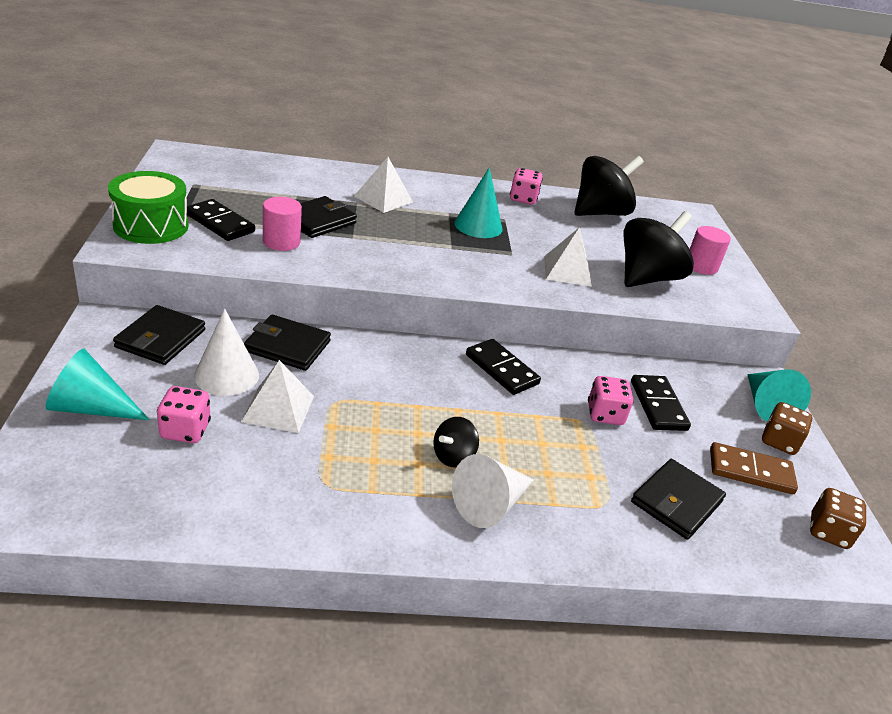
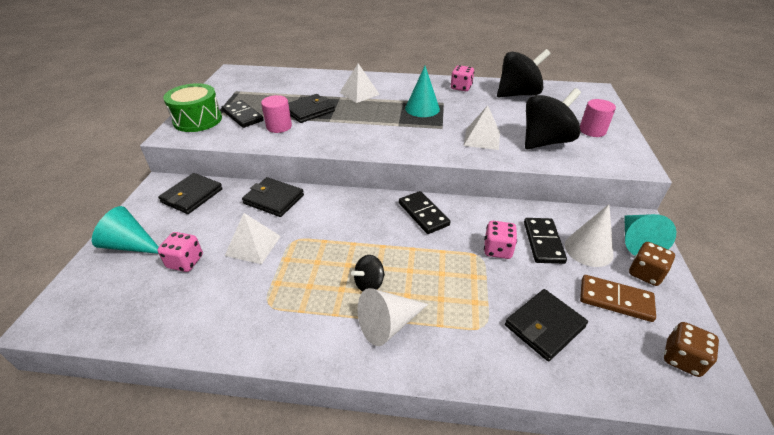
camera: 15 degrees right, 5 degrees up
white cone [194,309,259,396] -> white cone moved to [565,204,614,267]

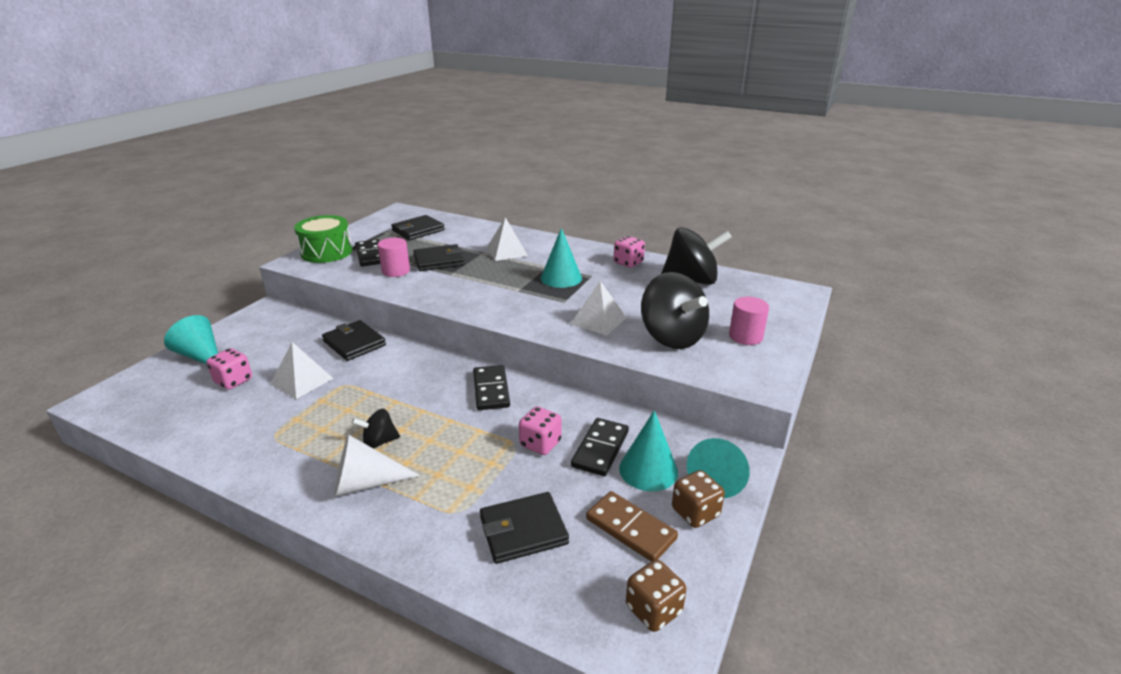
camera: 20 degrees right, 10 degrees down
black wallet [158,173,223,214] -> black wallet moved to [391,215,445,240]
black spinning top [525,88,581,149] -> black spinning top turned 75 degrees clockwise [641,272,709,349]
white cone [565,204,614,267] -> turquoise cone [619,410,678,492]

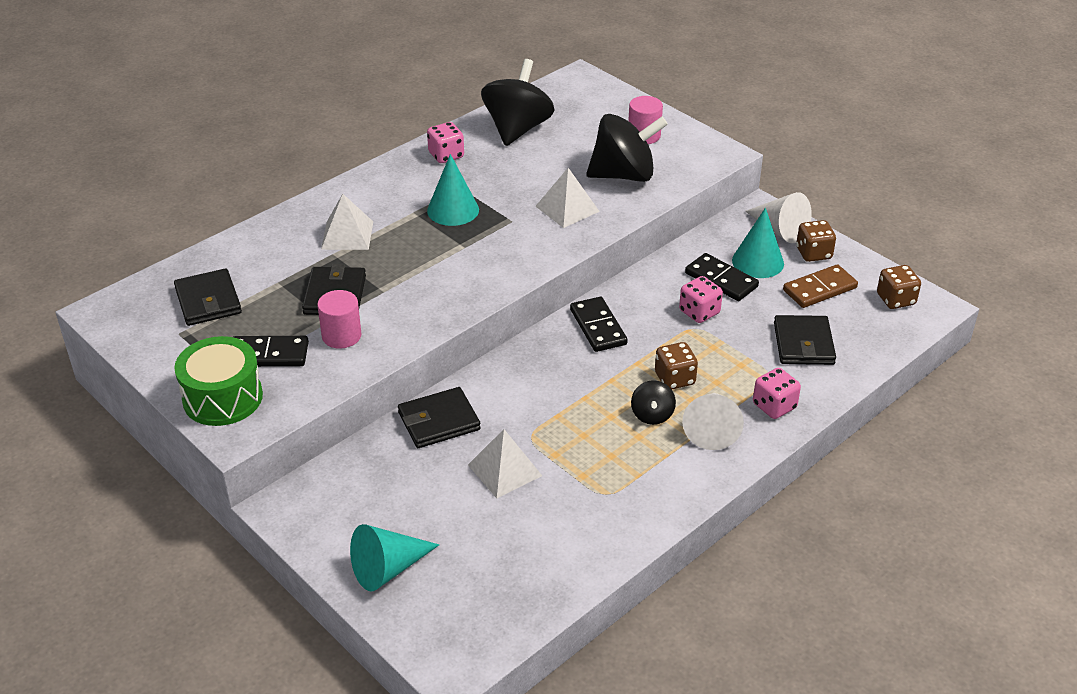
camera: 70 degrees left, 10 degrees up
pink dice [207,348,252,390] -> pink dice moved to [753,368,801,419]
black domino [473,365,510,410] -> black domino turned 60 degrees clockwise [570,297,628,352]
turquoise cone [687,438,750,498] -> white cone [745,192,812,243]
none -> brown dice [655,342,698,389]

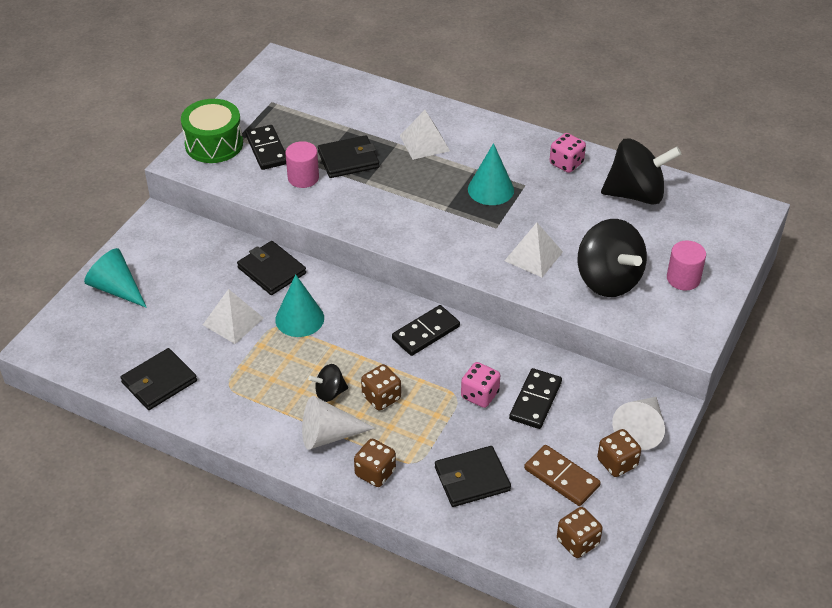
camera: 70 degrees right, 5 degrees up
black wallet [174,268,242,326] -> black wallet moved to [120,348,197,410]
turquoise cone [732,208,784,278] -> turquoise cone moved to [275,274,324,337]
pink dice [753,368,801,419] -> brown dice [354,439,396,487]

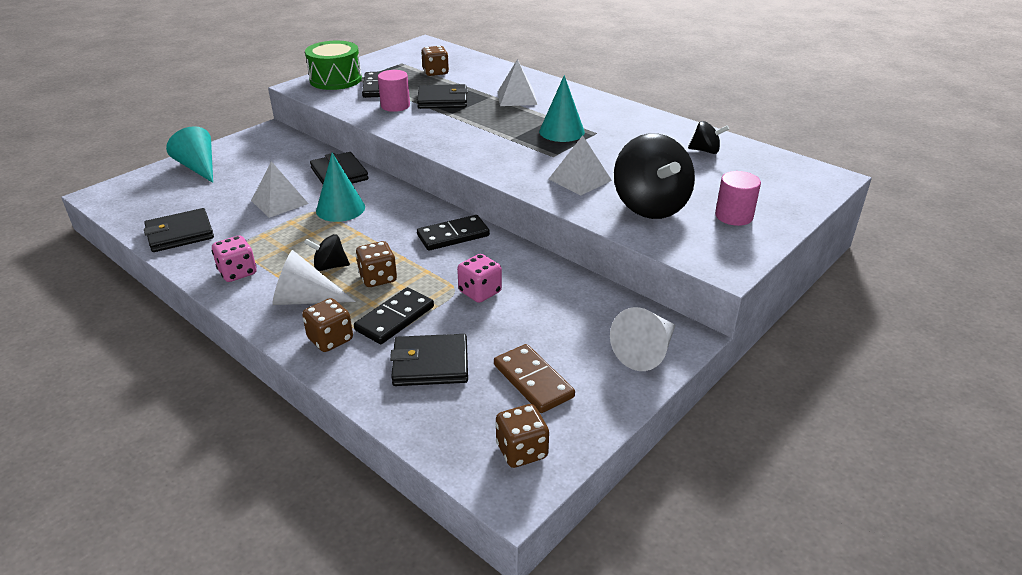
camera: 15 degrees right, 10 degrees down
black domino [509,368,562,429] -> black domino moved to [354,287,434,344]
pink dice [550,133,586,173] -> pink dice moved to [212,236,257,282]
brown dice [597,429,641,477] -> brown dice moved to [421,46,449,76]
black spinning top [601,138,682,205] -> black spinning top [688,121,729,154], size x0.48

